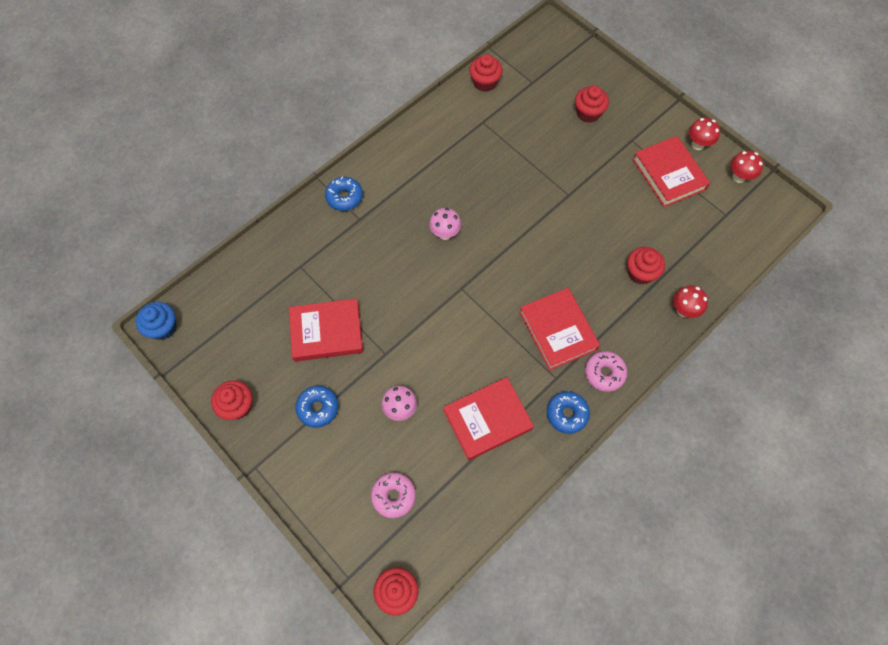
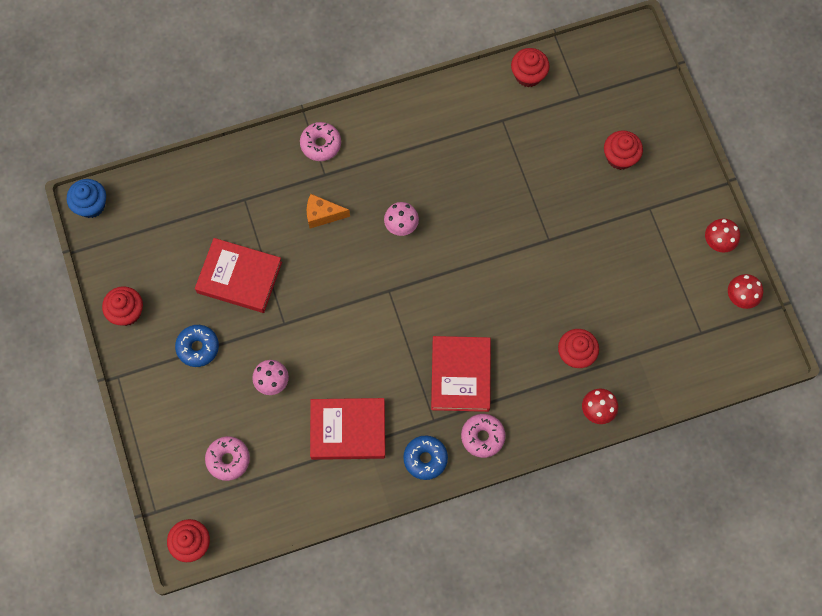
camera: 25 degrees right, 5 degrees up
blue donut [325,176,363,211] -> pink donut [300,122,341,161]
red book [632,136,710,207] -> none
none -> orange cheese [307,194,350,228]

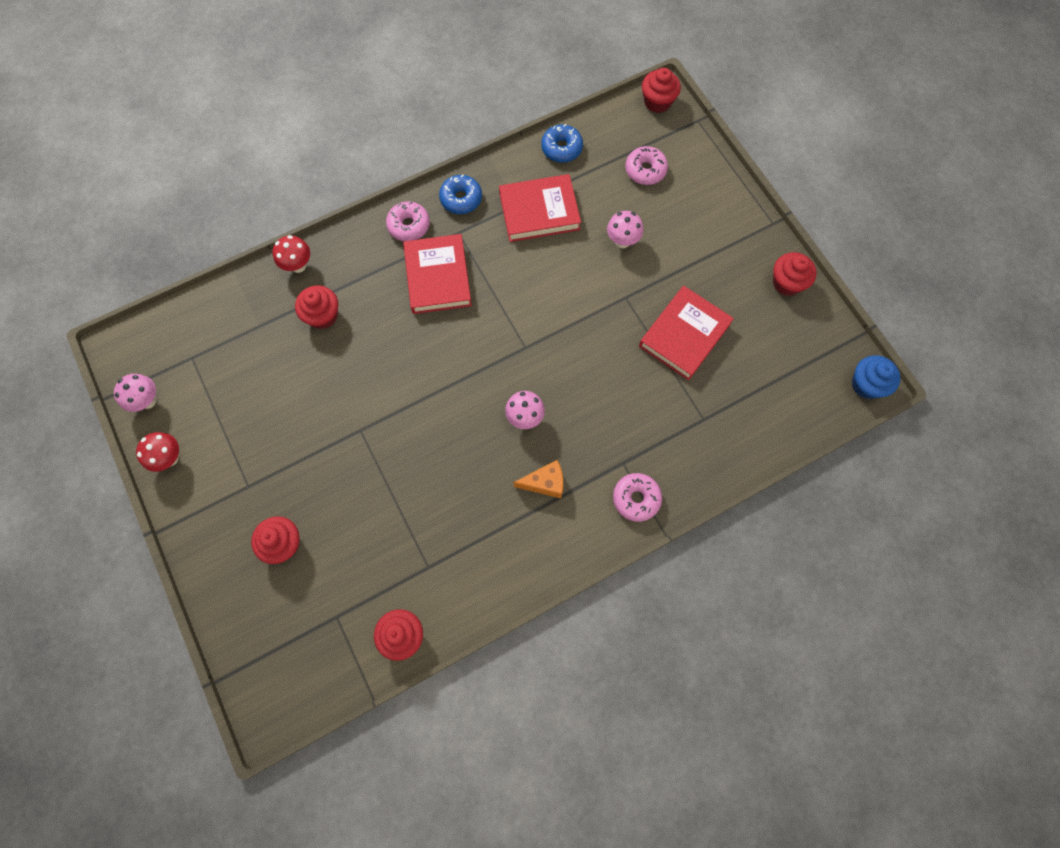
camera: 170 degrees right, 0 degrees up
blue donut [175,325,219,367] -> blue donut moved to [541,124,583,163]
red book [195,238,282,313] -> red book turned 60 degrees counterclockwise [639,286,734,380]
orange cheese [307,194,350,228] -> orange cheese moved to [513,460,563,498]
red mushroom [728,274,763,309] -> pink mushroom [114,374,156,412]

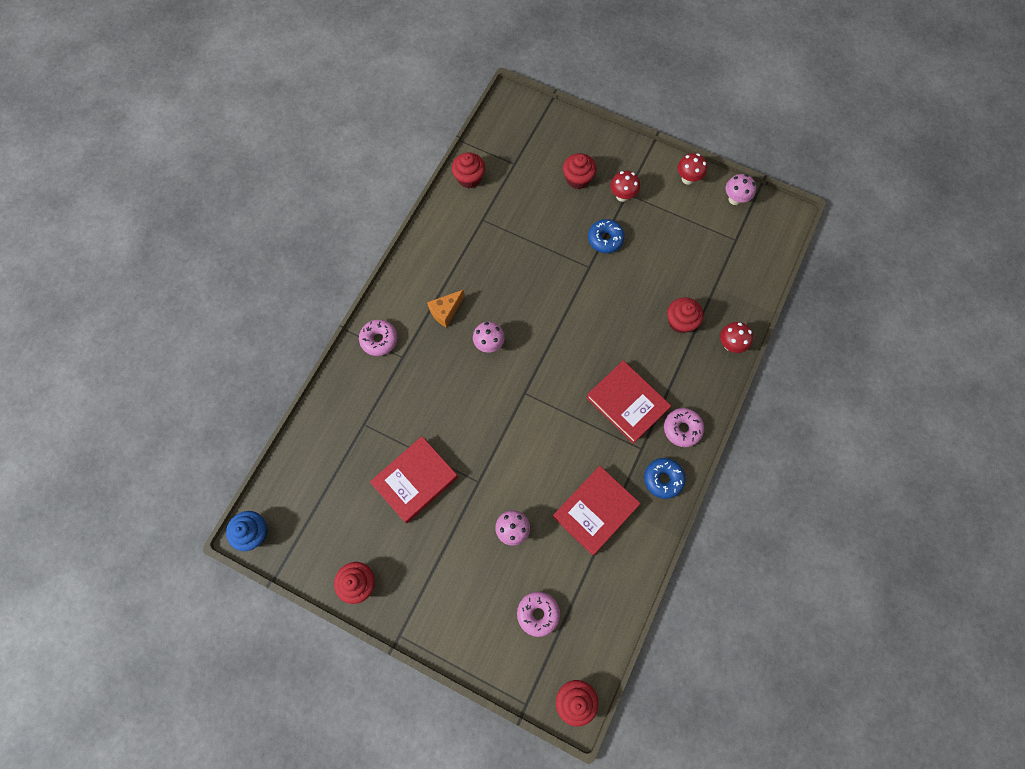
camera: 145 degrees right, 0 degrees up
blue donut [541,124,583,163] -> blue donut moved to [588,219,625,253]
red book [639,286,734,380] -> red book turned 45 degrees clockwise [370,436,458,523]
none -> red mushroom [610,171,640,202]

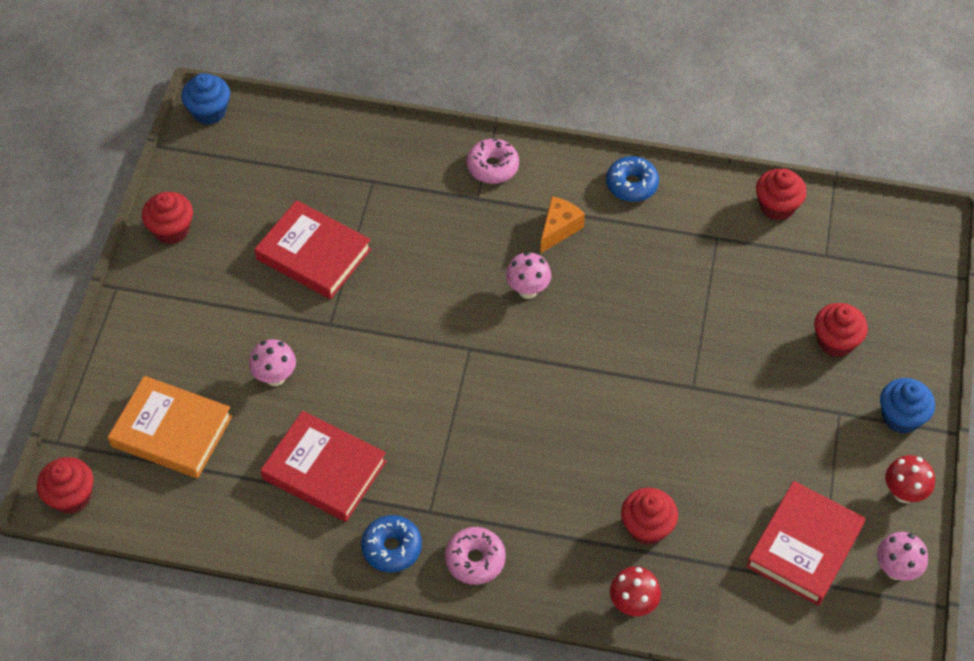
camera: 75 degrees right, 15 degrees down
orange cheese [427,290,465,328] -> orange cheese turned 90 degrees clockwise [540,196,585,254]
pink donut [517,591,560,637] -> orange book [108,376,232,478]
red book [586,360,671,444] -> red book moved to [746,481,865,606]
blue donut [588,219,625,253] -> blue donut moved to [606,156,659,202]
red mushroom [610,171,640,202] -> none
none -> blue cupcake [880,378,935,433]

